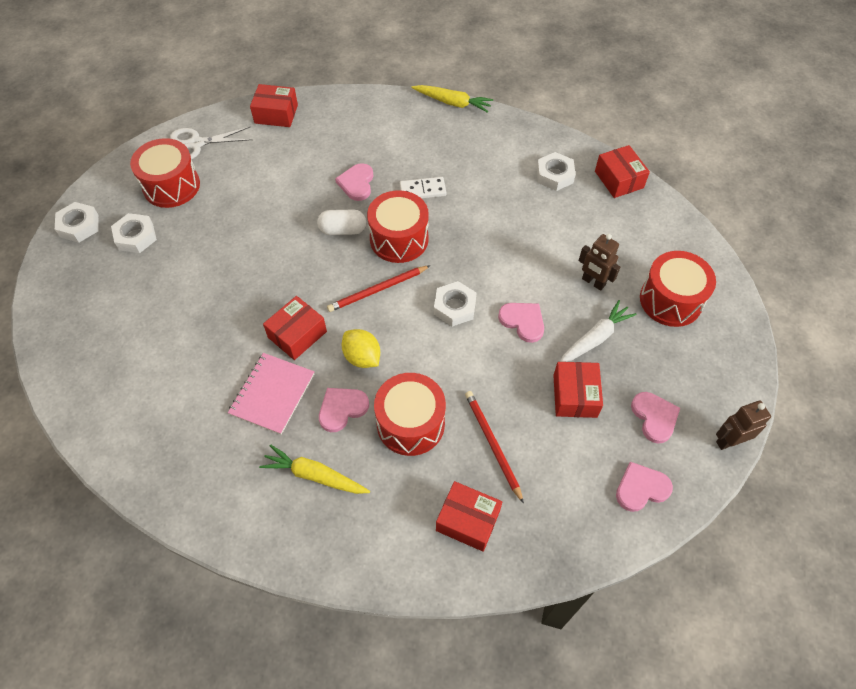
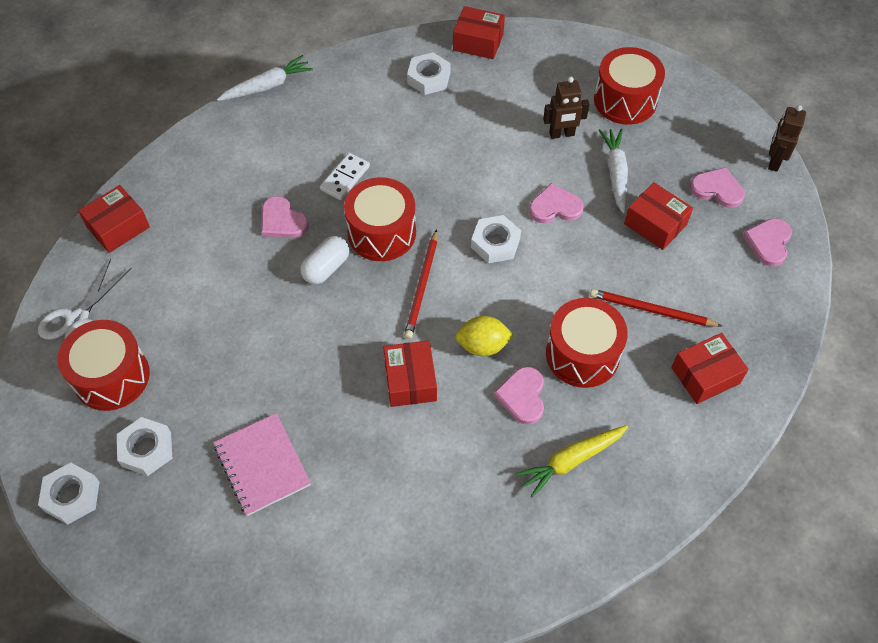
camera: 50 degrees left, 0 degrees up
pink notebook [228,353,314,435] -> pink notebook moved to [213,413,311,516]
yellow carrot [412,85,493,113] -> white carrot [217,55,313,101]

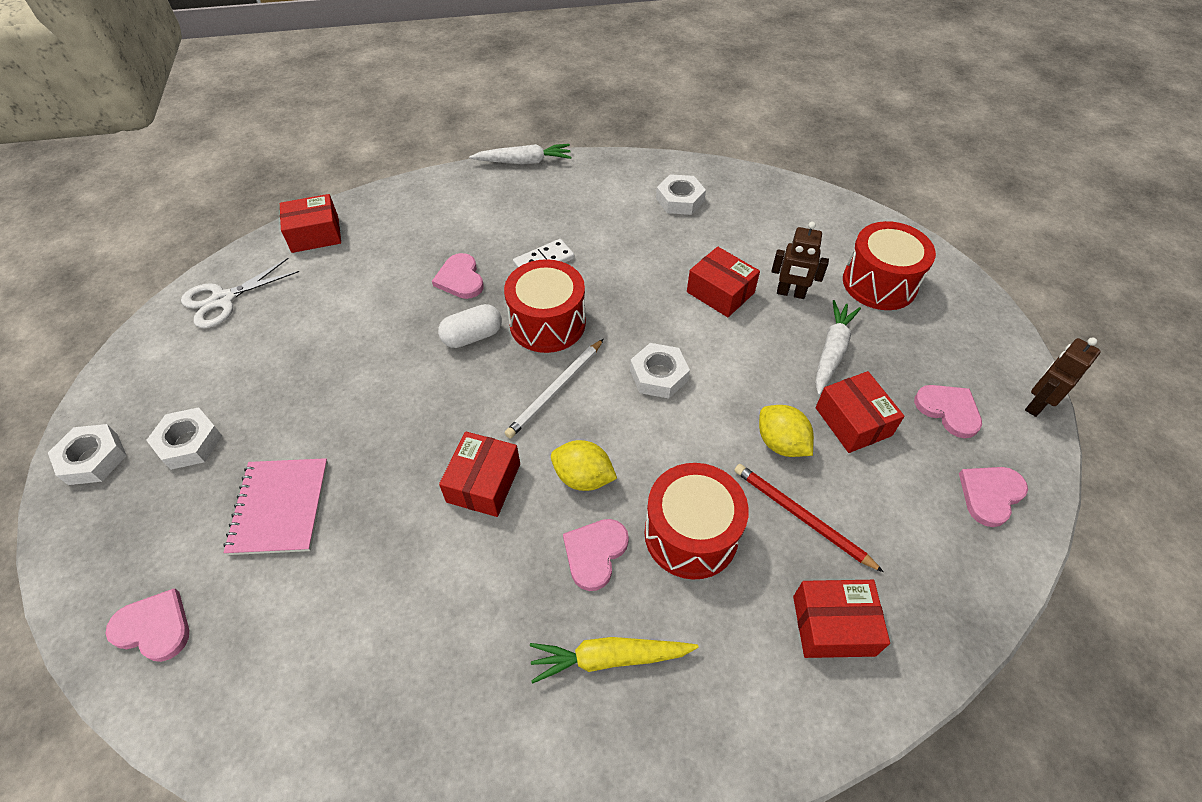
camera: 25 degrees right, 5 degrees down
red drum [58,320,150,411] -> none
red pencil [404,229,437,339] -> white pencil [505,339,604,438]
red box [453,6,505,59] -> red box moved to [687,247,760,317]
pink heart [529,183,584,223] -> pink heart moved to [106,588,189,662]
none -> yellow lemon [759,405,814,457]

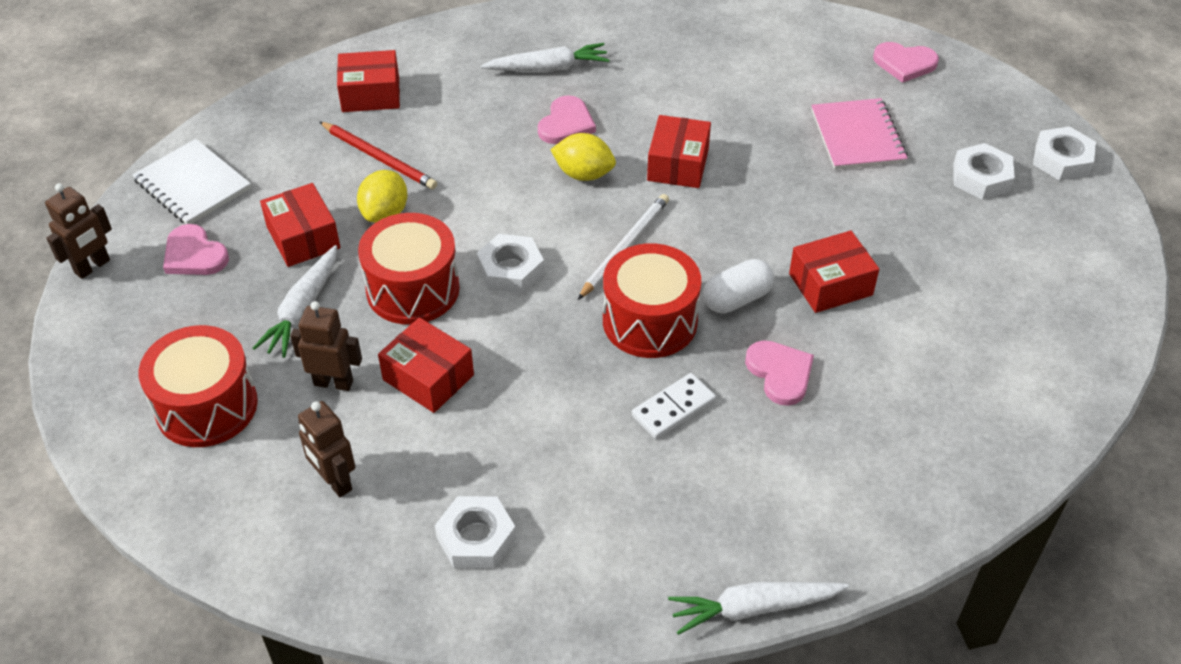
camera: 175 degrees right, 5 degrees down
white scissors [181,258,299,328] -> none
red box [280,194,341,253] -> red box moved to [789,230,879,313]
yellow carrot [530,637,699,684] -> white carrot [481,43,610,72]
red drum [645,463,749,580] -> red drum moved to [358,213,460,325]
yellow lemon [759,405,814,457] -> yellow lemon turned 60 degrees clockwise [357,170,408,223]
pink heart [959,467,1028,527] -> white notebook [132,139,251,224]
none -> brown robot [298,401,355,497]

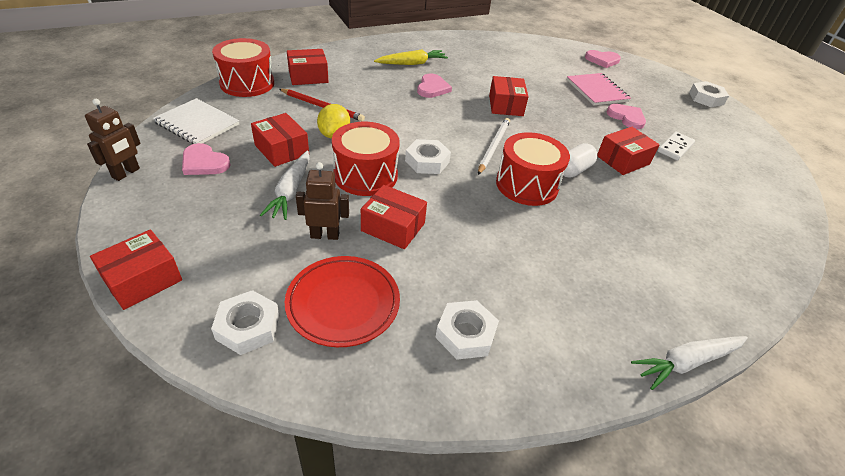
camera: 15 degrees left, 5 degrees down
red drum [139,325,258,447] -> red drum moved to [212,38,274,97]
brown robot [298,401,355,497] -> red plate [285,256,400,347]
white carrot [481,43,610,72] -> yellow carrot [374,50,448,65]
yellow lemon [550,133,616,181] -> none
white domino [632,373,716,439] -> white domino moved to [658,132,695,160]
pink heart [745,340,814,406] -> pink heart moved to [607,104,646,129]
white nut [953,143,1015,200] -> white nut moved to [211,290,279,355]
none -> red box [90,229,182,310]

